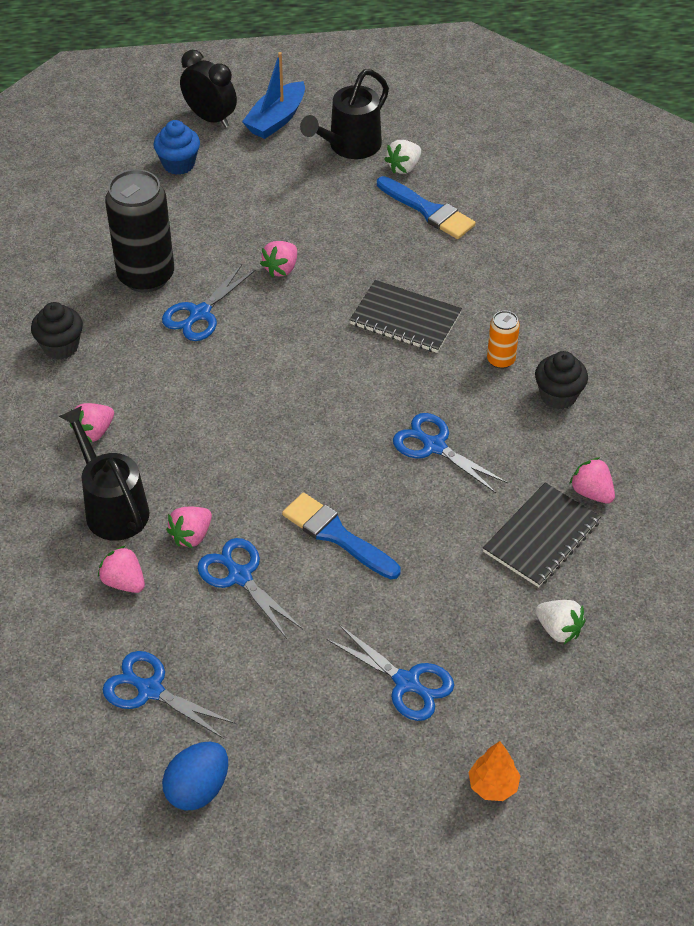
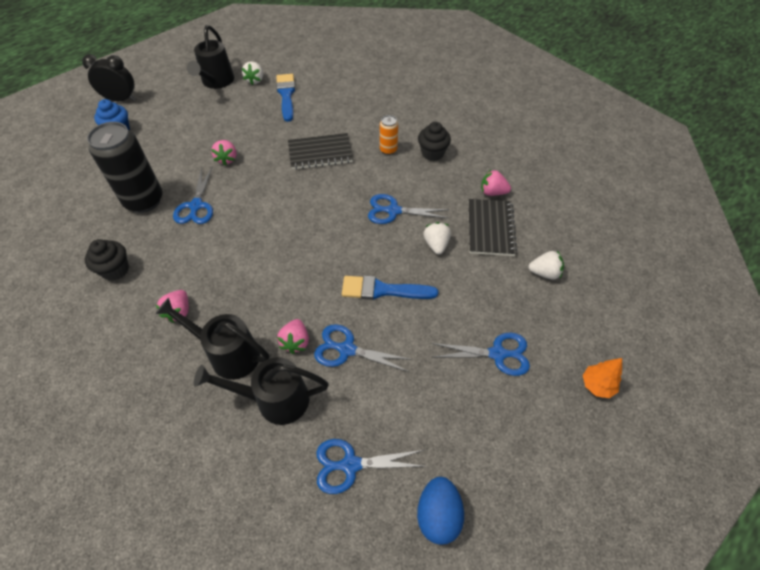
camera: 35 degrees left, 5 degrees up
pink strawberry [98,545,145,593] -> black watering can [194,357,329,425]
blue boat [242,52,305,139] -> none
blue brush [377,176,476,239] -> blue brush turned 105 degrees counterclockwise [276,74,295,122]
none -> white strawberry [423,222,451,255]

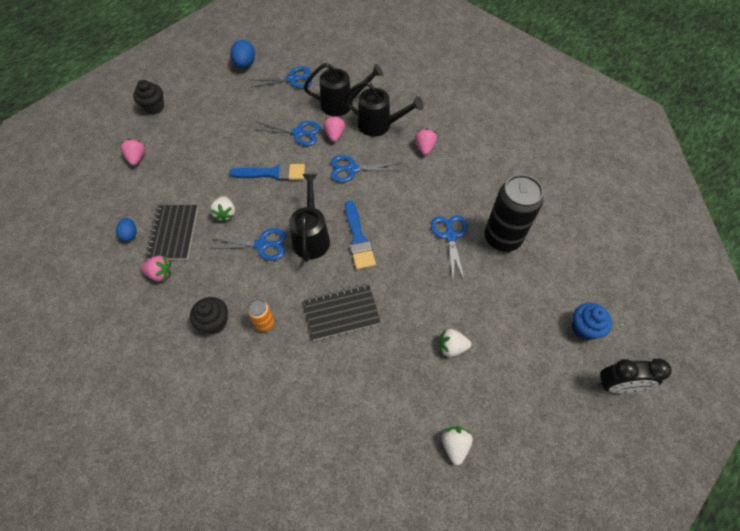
camera: 175 degrees right, 5 degrees up
black cupcake [85,239,129,281] -> black cupcake moved to [133,80,164,115]
black watering can [187,25,234,89] -> black watering can moved to [289,174,330,262]
pink strawberry [211,140,237,166] -> pink strawberry moved to [121,139,145,166]
blue brush [276,74,295,122] -> blue brush moved to [345,201,376,270]
blue scissors [432,333,530,376] -> blue scissors moved to [331,155,400,183]
white strawberry [528,251,564,280] -> white strawberry moved to [439,329,471,357]
orange tree [583,358,622,398] -> none
none -> blue egg [116,218,137,242]

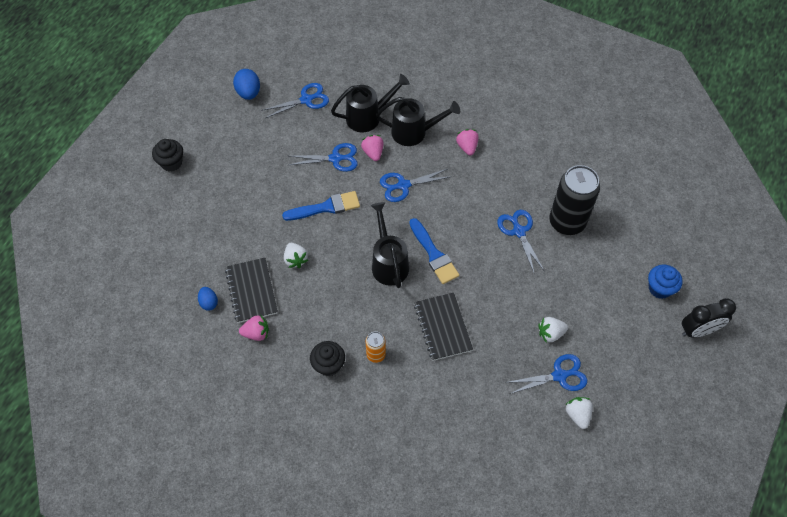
camera: 15 degrees left, 0 degrees up
pink strawberry [121,139,145,166] -> none
blue scissors [209,228,286,261] -> blue scissors moved to [506,354,587,394]
black notebook [304,284,381,341] -> black notebook turned 75 degrees counterclockwise [414,293,473,361]

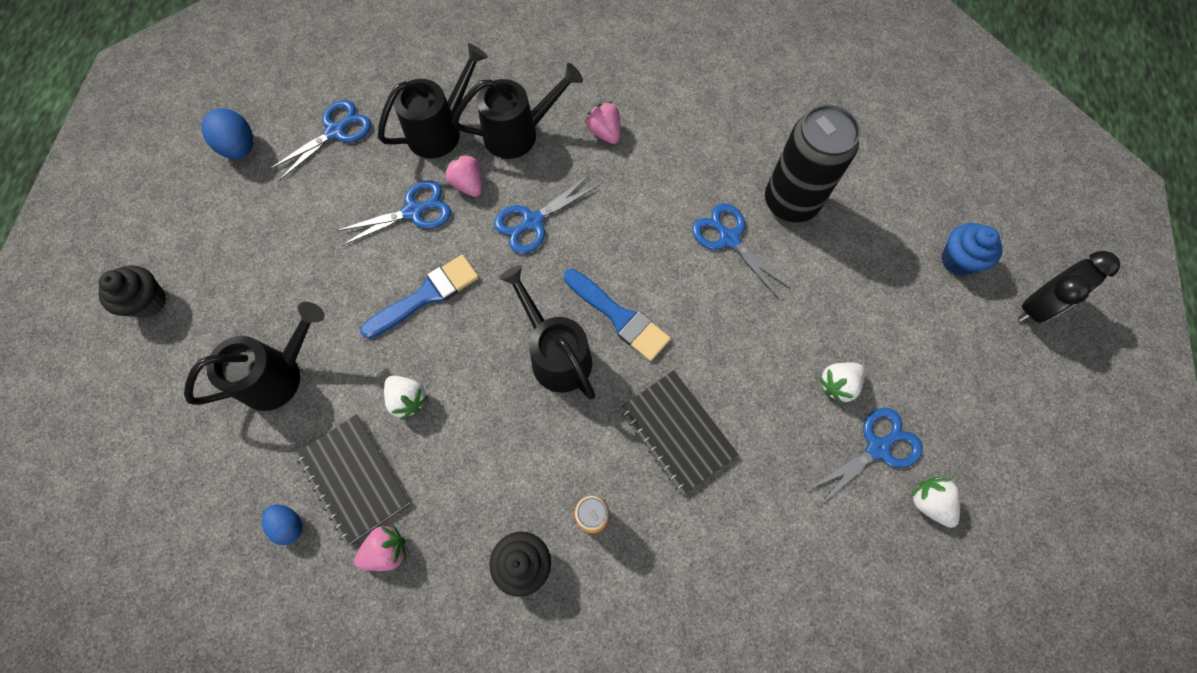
camera: 20 degrees left, 10 degrees up
none -> black watering can [184,302,325,411]

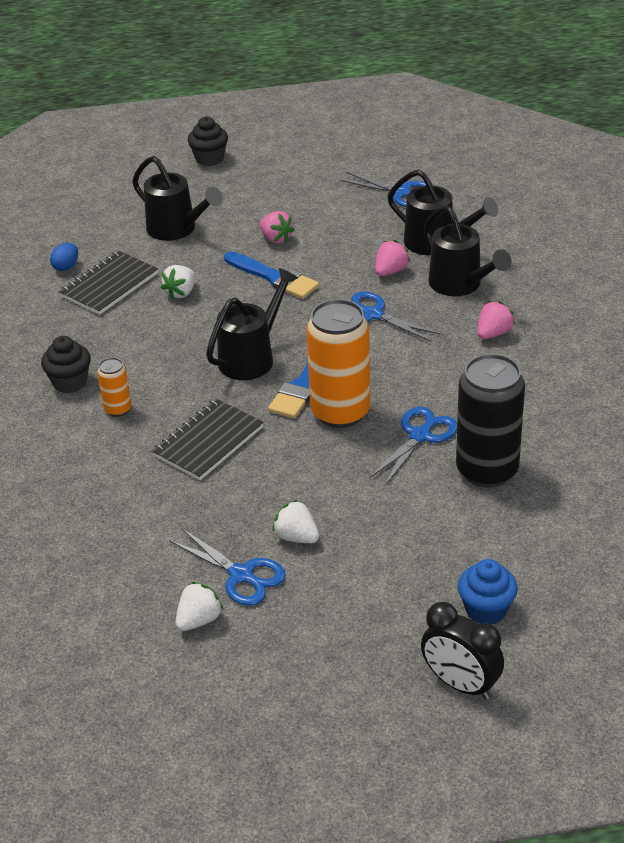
camera: 75 degrees right, 30 degrees down
blue egg [202,108,253,159] -> none
blue scissors [336,181,451,246] -> none
pink strawberry [354,525,406,571] -> pink strawberry moved to [260,211,295,244]
none -> orange can [306,299,370,428]

